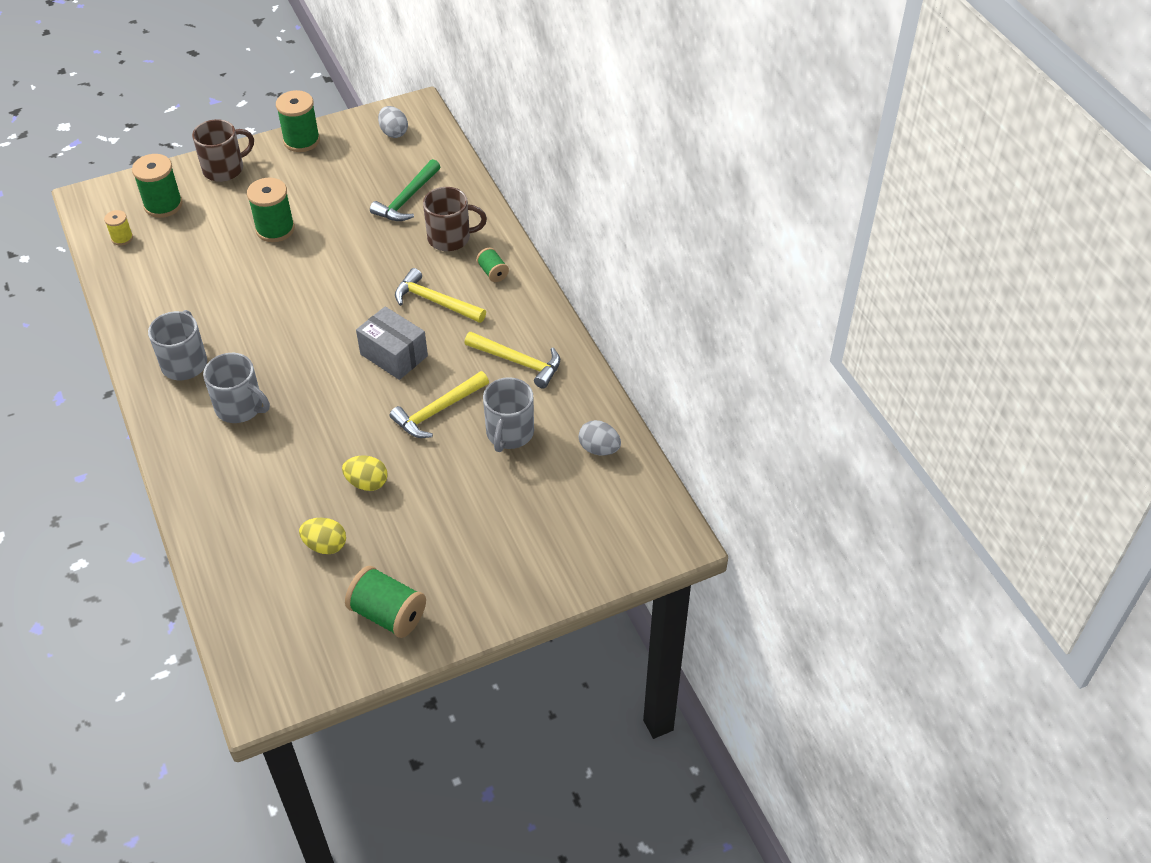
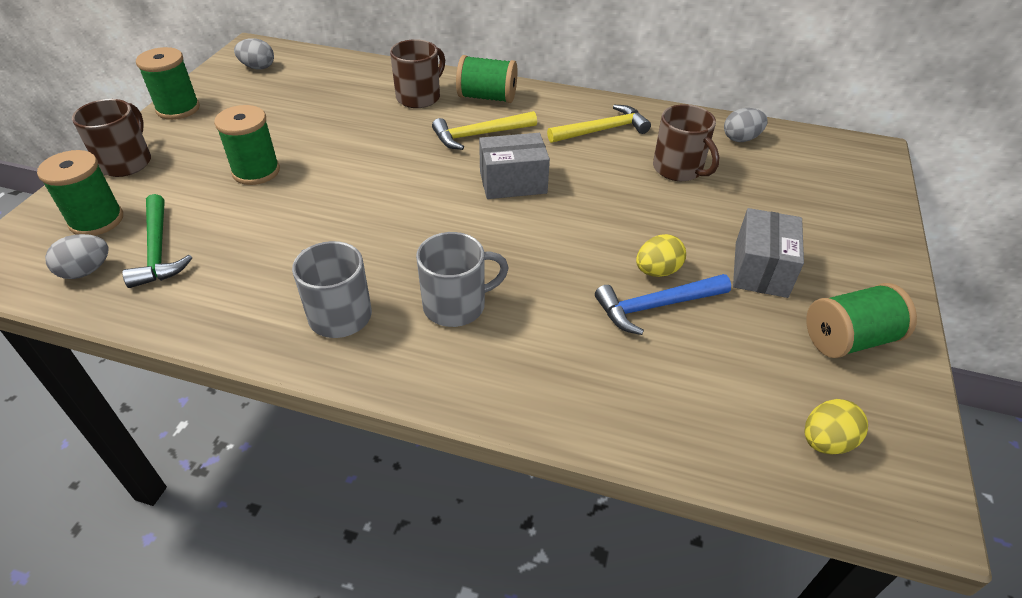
camera: 50 degrees left, 5 degrees down
yellow spool [104,210,133,246] -> grey egg [45,234,109,279]
yellow egg [299,518,346,554] -> yellow egg moved to [804,399,868,455]
green hammer [370,159,440,221] -> green hammer moved to [123,194,192,288]
yellow hammer [390,371,489,438] -> none
green spool [476,248,509,282] -> green spool [456,55,517,103], size x1.82
grey mug [483,377,534,452] -> brown mug [653,104,719,181]
none -> blue hammer [595,274,731,335]
none -> grey box [733,208,804,298]

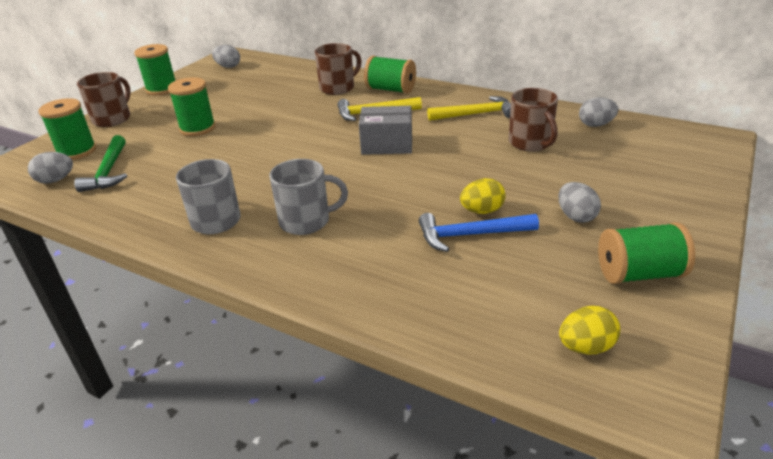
camera: 15 degrees right, 10 degrees down
grey box [733,208,804,298] -> grey egg [558,182,601,223]

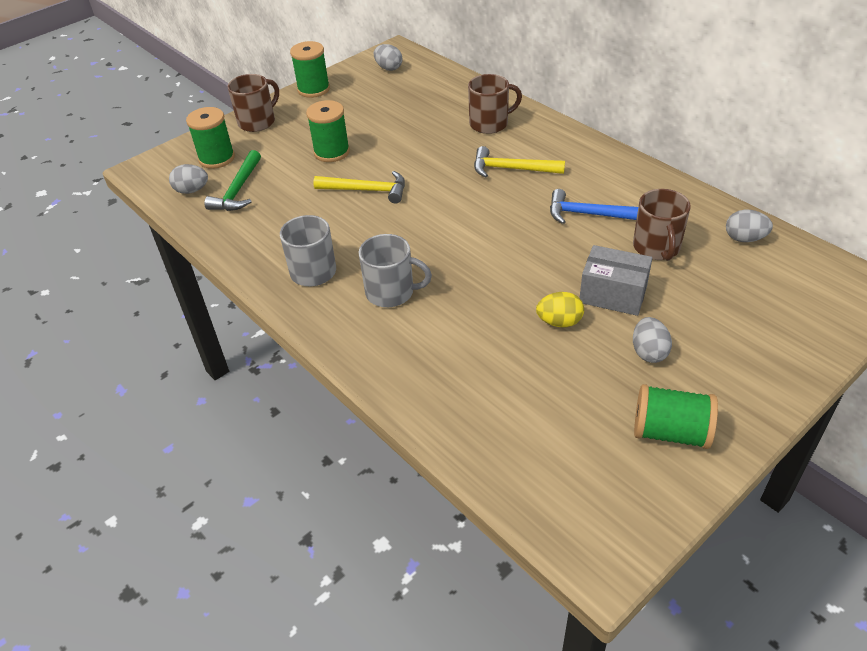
camera: 20 degrees right, 10 degrees up
grey box [359,106,412,155] -> grey box moved to [580,245,652,316]
green spool [364,56,416,94] -> none
blue hammer [419,213,539,252] -> blue hammer moved to [550,189,638,224]
yellow hammer [427,96,511,121] -> yellow hammer moved to [313,171,405,204]
yellow egg [559,306,620,355] -> none

